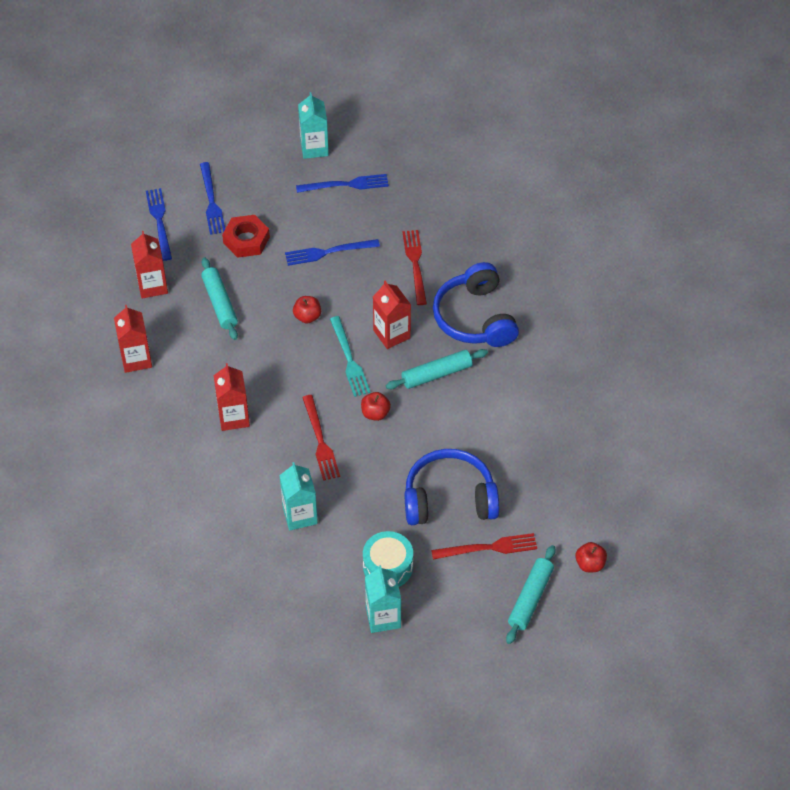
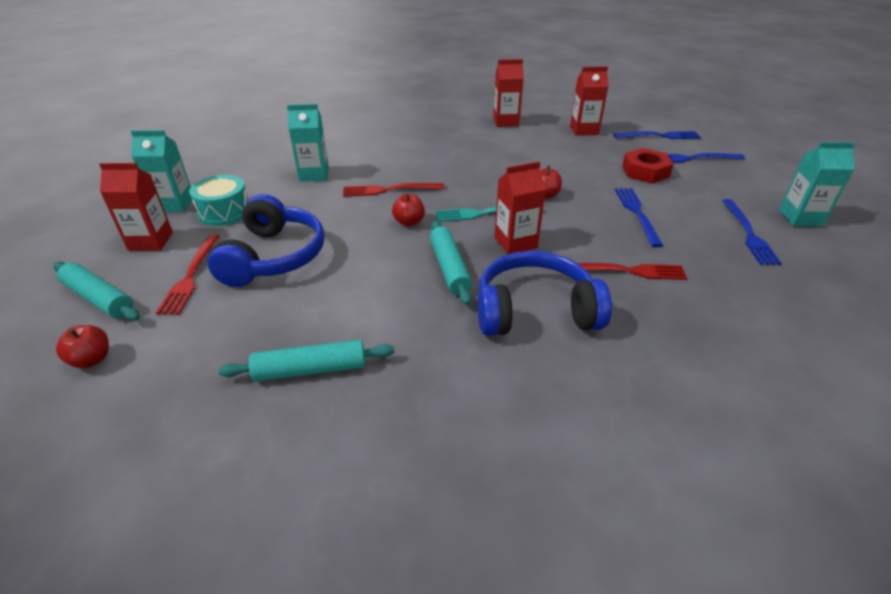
camera: 100 degrees right, 15 degrees down
turquoise rolling pin [201,257,238,340] -> turquoise rolling pin moved to [218,340,394,382]
red carton [213,363,250,431] -> red carton moved to [99,163,173,251]

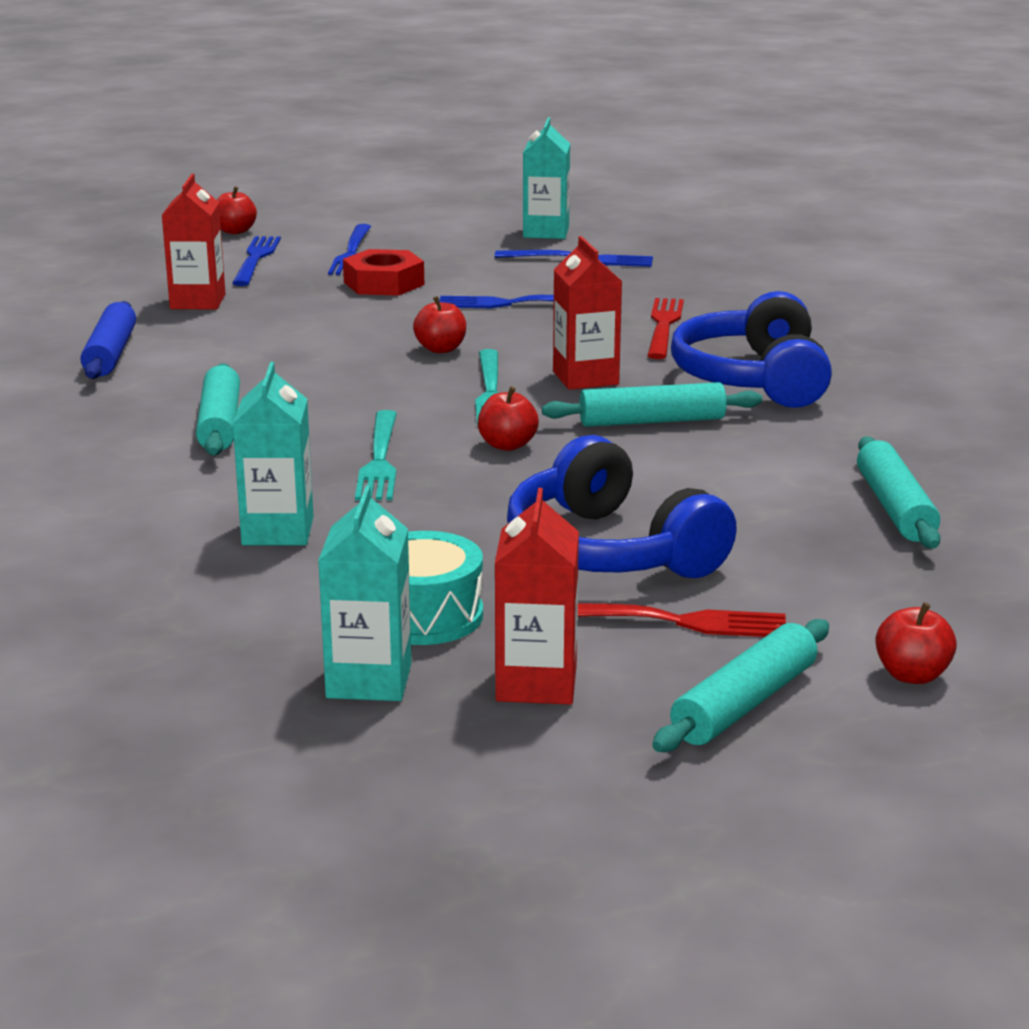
camera: 85 degrees left, 15 degrees down
blue headphones [208,194,325,287] -> blue headphones turned 135 degrees counterclockwise [507,435,737,578]
red fork [343,183,444,197] -> turquoise fork [355,410,397,500]
red carton [493,59,524,127] -> blue rolling pin [81,301,136,379]
none -> turquoise rolling pin [196,363,240,456]
none -> red apple [217,186,257,234]

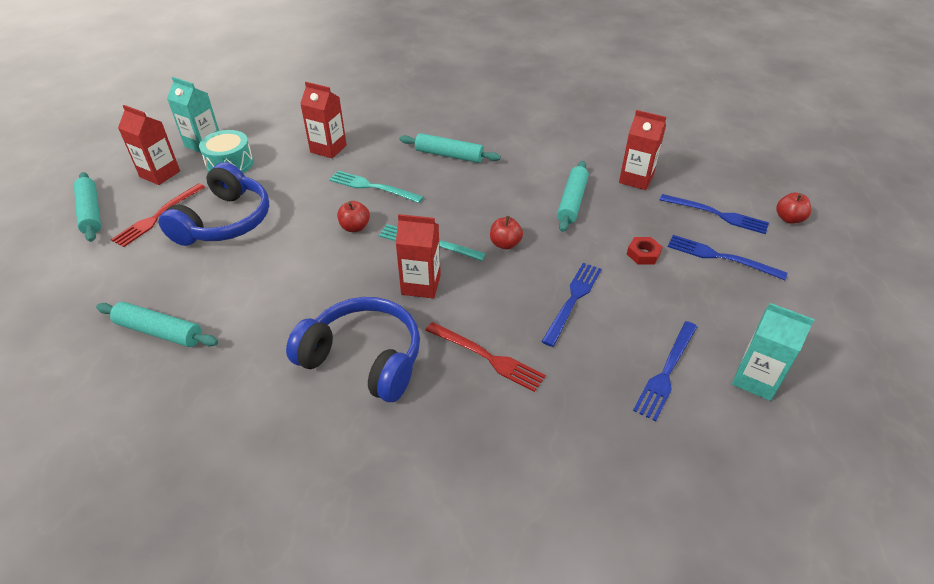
camera: 115 degrees right, 20 degrees up
blue rolling pin [81,301,136,379] -> none
turquoise carton [233,362,314,545] -> red carton [300,82,347,158]
red nut [343,249,424,296] -> red nut [627,237,663,264], size x0.60
blue headphones [507,435,737,578] -> blue headphones turned 120 degrees clockwise [159,162,269,246]
turquoise rolling pin [542,382,762,427] -> turquoise rolling pin moved to [557,161,589,232]
red apple [875,602,957,684] -> none

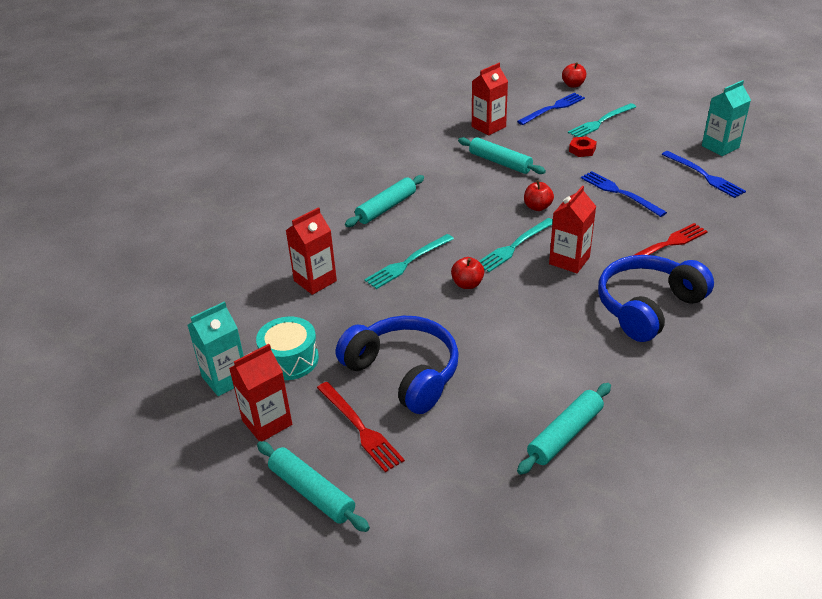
camera: 65 degrees left, 5 degrees down
turquoise rolling pin [74,172,101,242] -> turquoise rolling pin turned 45 degrees clockwise [257,441,370,532]
blue fork [668,235,787,280] -> turquoise fork [568,103,636,137]

